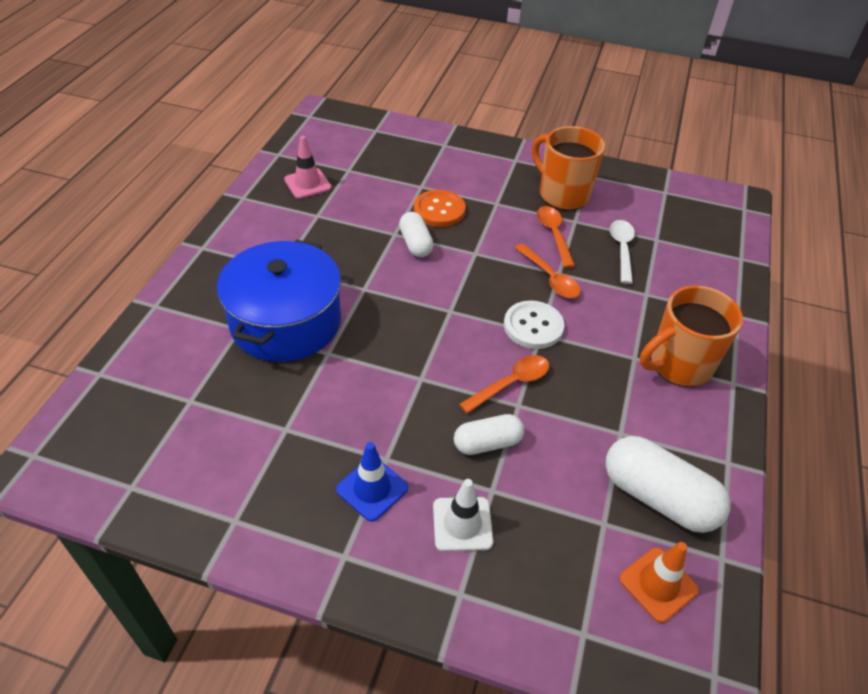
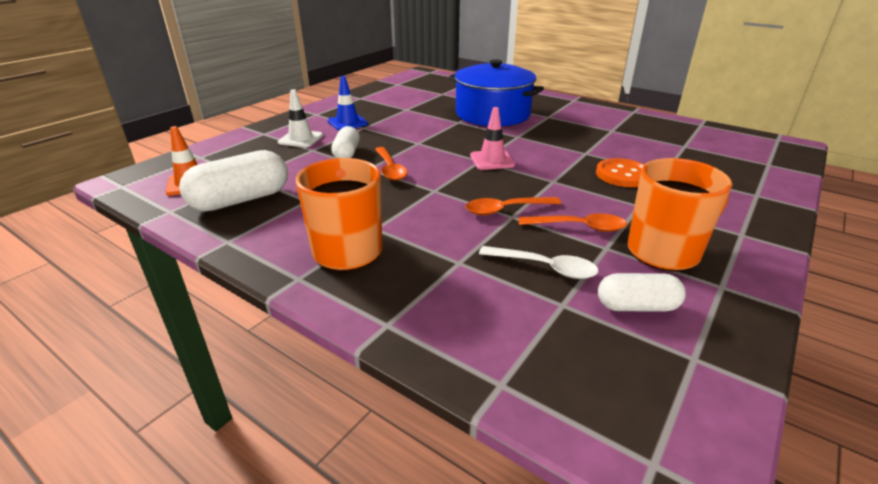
camera: 110 degrees right, 15 degrees down
pink traffic cone [284,136,332,199] -> pink traffic cone moved to [470,107,515,170]
white capsule [399,212,434,257] -> white capsule moved to [598,273,686,311]
white button [504,300,564,349] -> none

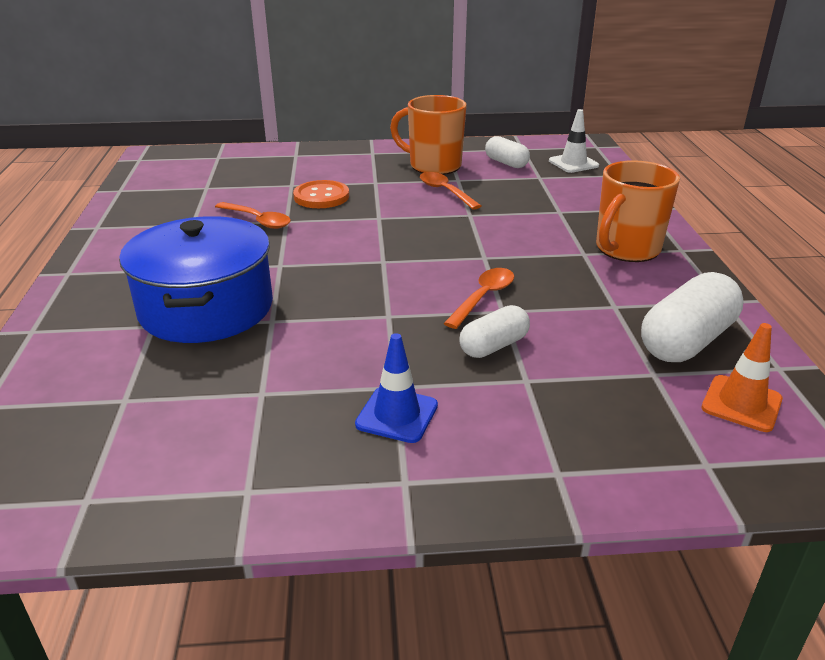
camera: 130 degrees left, 0 degrees up
white capsule [179,150,288,211] -> white capsule turned 60 degrees counterclockwise [641,272,743,362]
white traffic cone [278,89,323,147] -> white traffic cone moved to [549,109,599,173]
orange spoon [465,197,561,215] -> orange spoon moved to [215,202,291,229]
pink traffic cone [470,107,515,170] -> none
white spoon [479,246,599,279] -> none

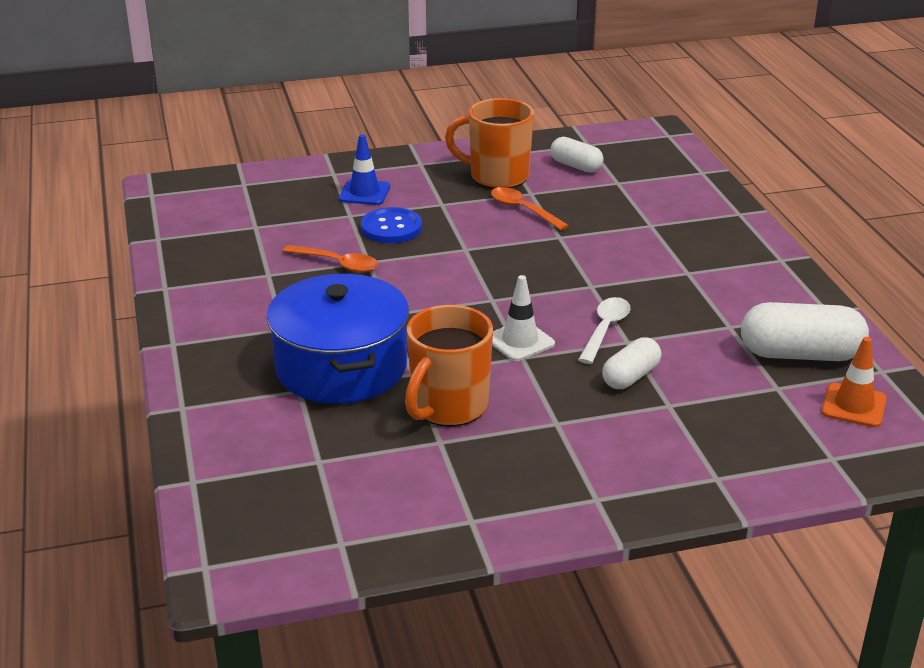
camera: 10 degrees left, 0 degrees up
orange button [293,180,349,208] -> blue button [361,207,422,243]
blue traffic cone [355,333,438,443] -> blue traffic cone moved to [339,134,390,205]
orange spoon [443,268,514,329] -> white spoon [578,297,631,364]
white traffic cone [549,109,599,173] -> white traffic cone moved to [492,275,555,361]
orange mug [596,160,680,262] -> orange mug moved to [405,305,493,427]
white capsule [641,272,743,362] -> white capsule turned 60 degrees clockwise [741,302,869,361]

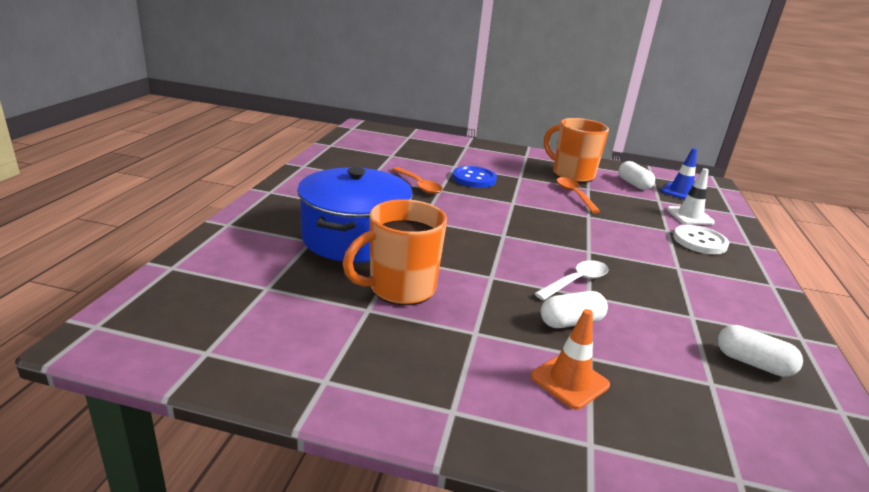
camera: 25 degrees right, 5 degrees down
blue traffic cone [339,134,390,205] -> blue traffic cone moved to [661,148,697,200]
white traffic cone [492,275,555,361] -> white traffic cone moved to [667,168,715,225]
white capsule [741,302,869,361] -> white capsule [718,325,803,377], size x0.60
orange traffic cone [821,337,887,427] -> orange traffic cone moved to [531,309,610,410]
none -> white button [673,225,730,254]

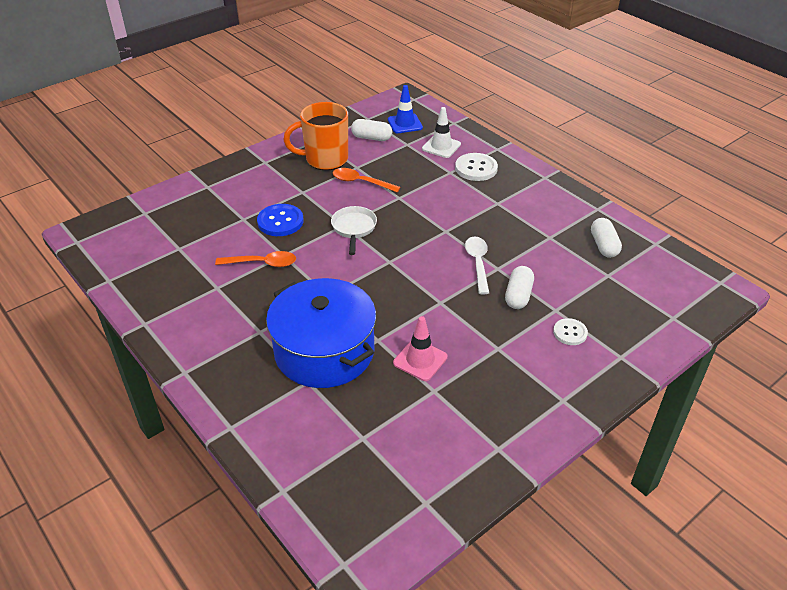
camera: 50 degrees left, 15 degrees up
orange mug [343,199,447,305] -> pink traffic cone [393,316,448,381]
orange traffic cone [531,309,610,410] -> white button [553,318,588,345]
white capsule [718,325,803,377] -> white capsule turned 75 degrees counterclockwise [591,218,622,258]
none -> white pan [331,206,377,255]

